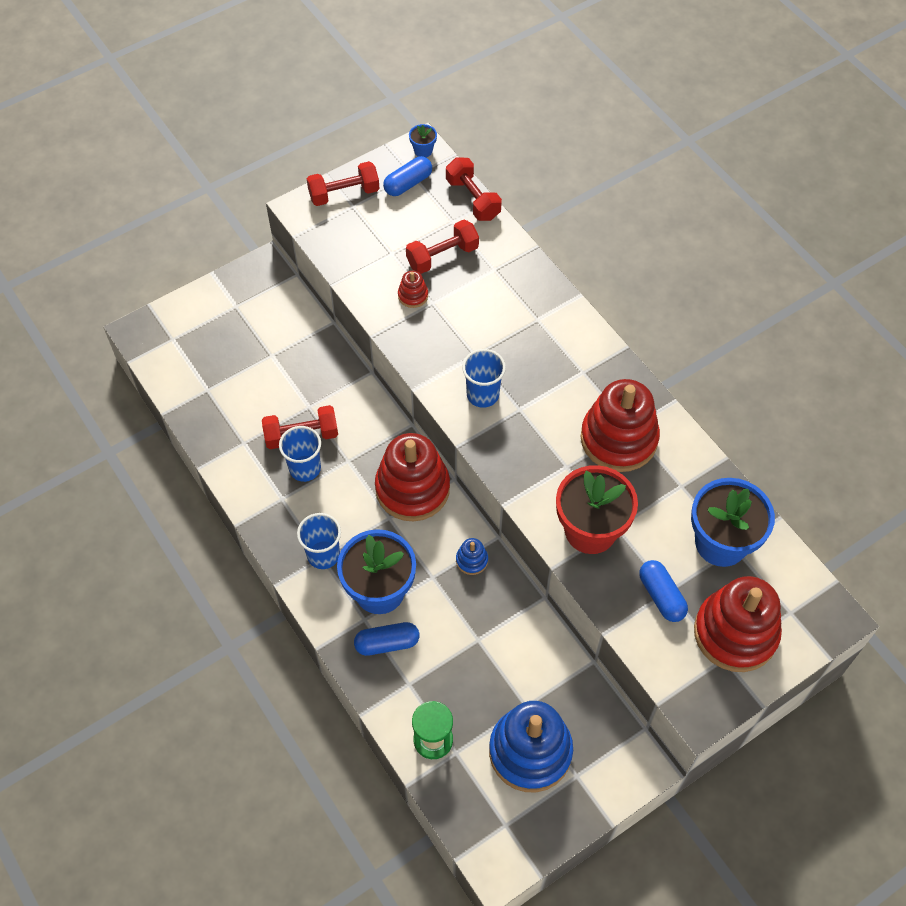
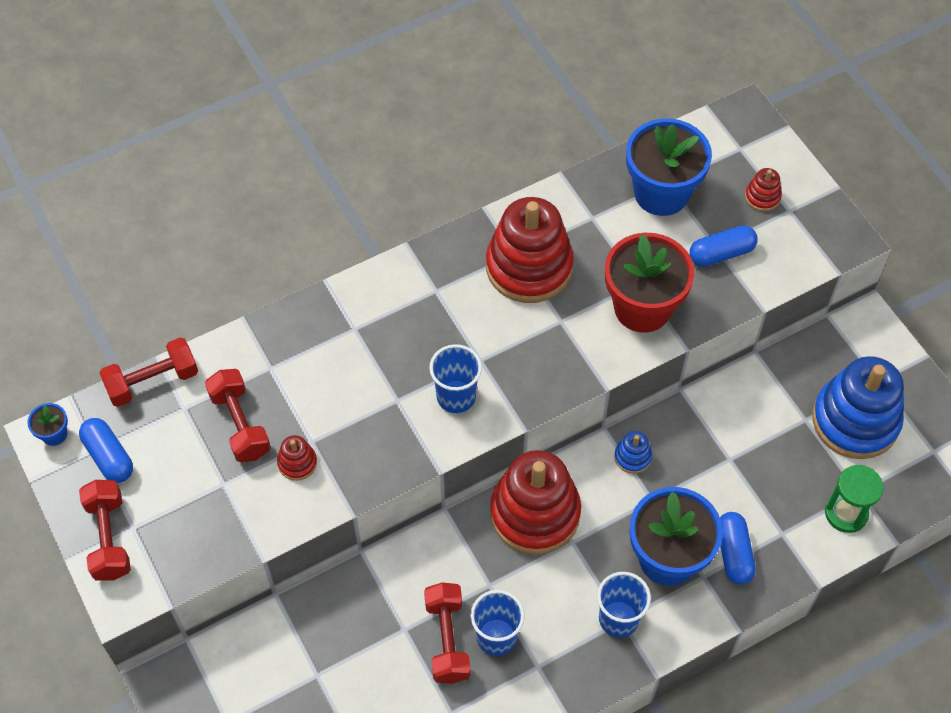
camera: 85 degrees left, 0 degrees up
red stacking toy [694,576,782,672] -> red stacking toy [745,168,782,212], size x0.42

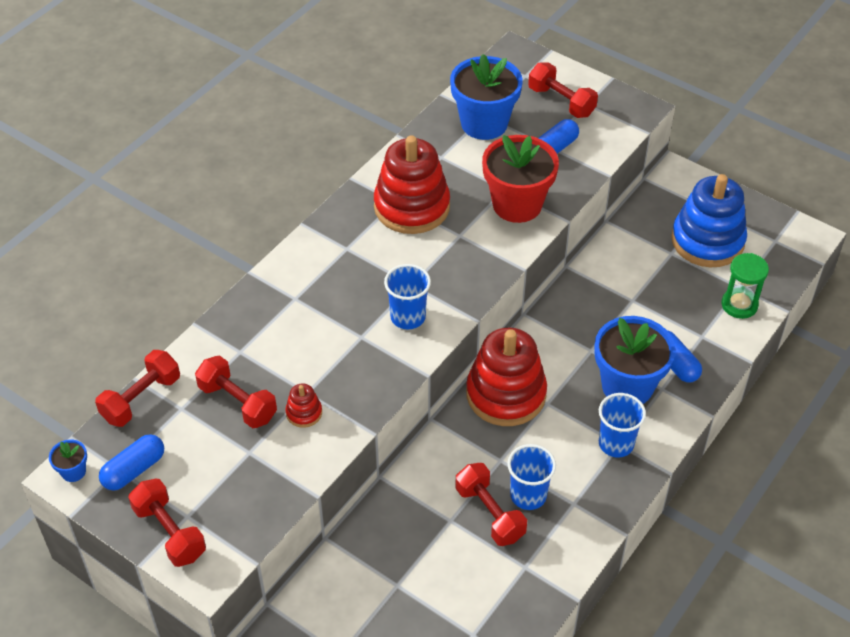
camera: 25 degrees left, 10 degrees down
blue capsule [79,418,133,483] -> blue capsule turned 75 degrees counterclockwise [99,434,164,491]
blue stacking toy [614,431,652,474] -> none
red stacking toy [745,168,782,212] -> red dumbbell [528,62,598,118]

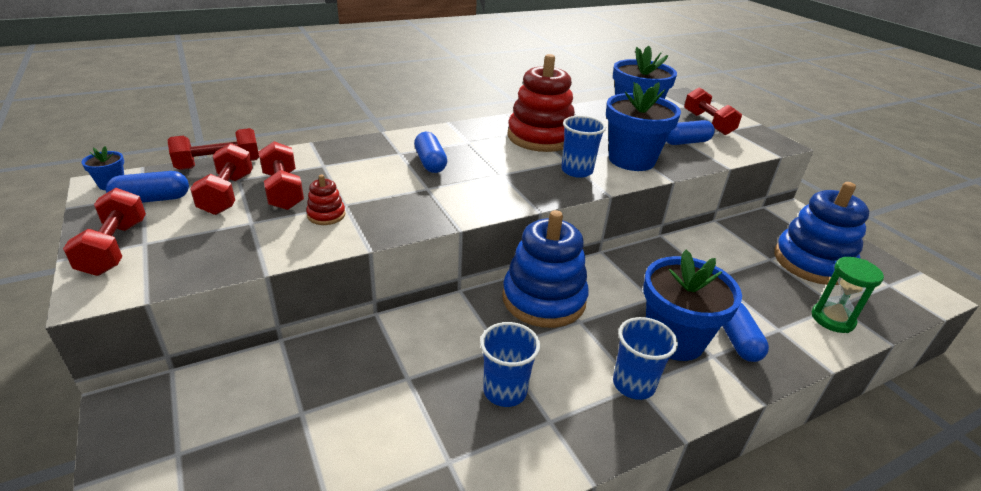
camera: 25 degrees right, 15 degrees down
blue cup [384,264,431,329] -> blue cup moved to [561,116,606,178]
red dumbbell [455,463,527,546] -> red dumbbell moved to [190,143,253,215]
red stacking toy [466,327,547,426] -> blue stacking toy [502,210,589,328]
red flower pot [482,135,559,223] -> blue flower pot [606,82,681,171]
none -> blue capsule [414,132,447,173]

